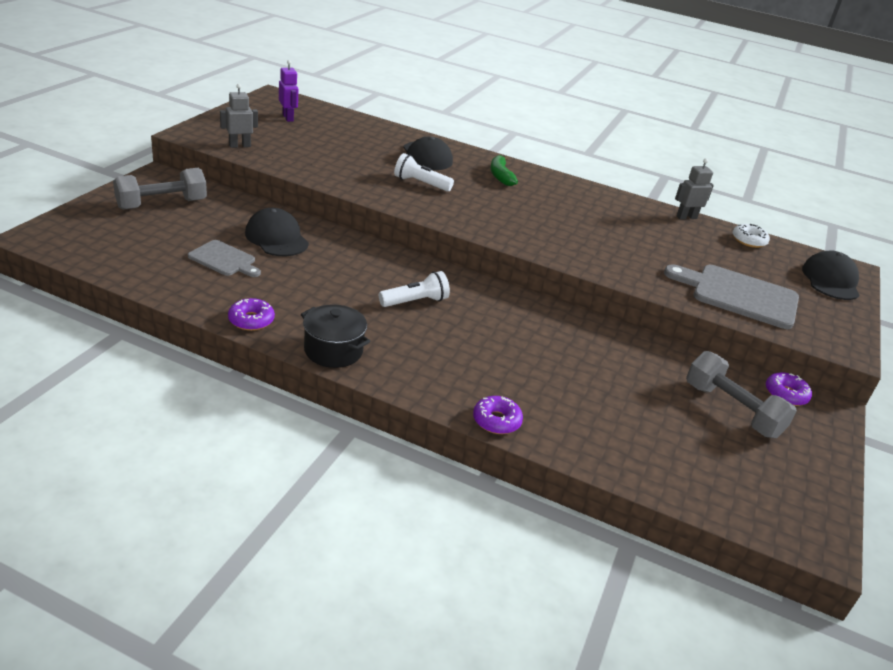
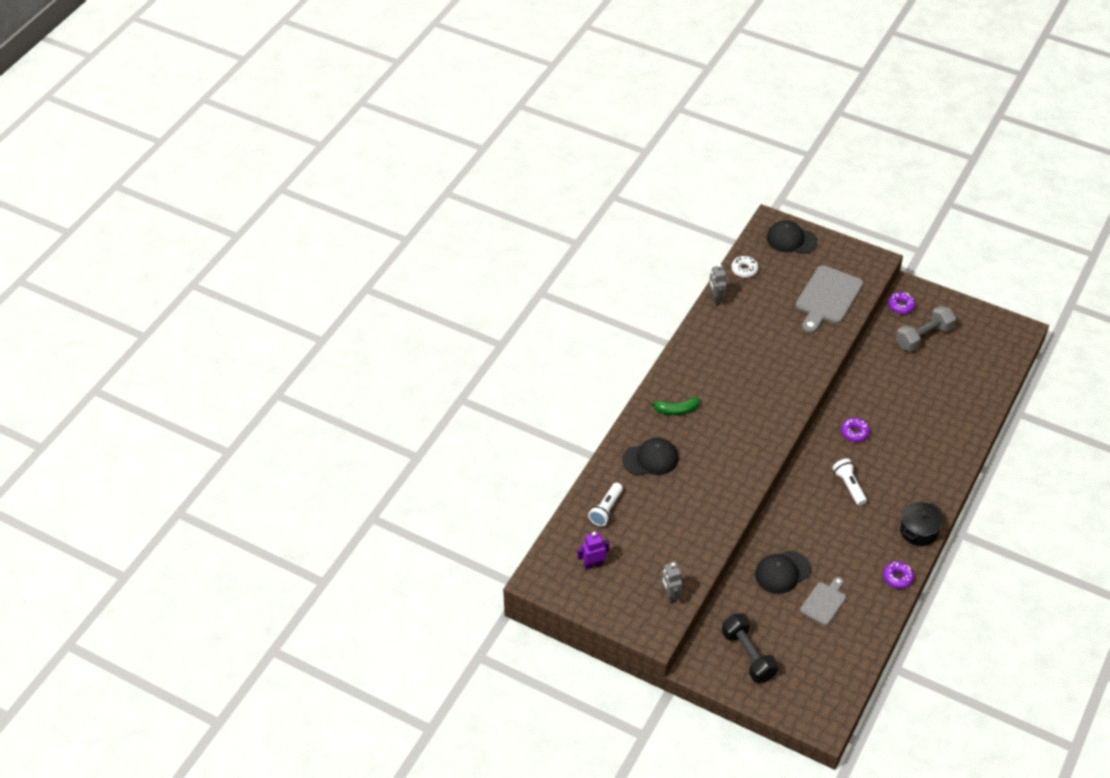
camera: 80 degrees left, 15 degrees up
grey dumbbell [113,168,207,210] -> black dumbbell [722,613,778,683]
white flashlight [394,153,454,192] -> white flashlight moved to [588,483,623,526]
purple donut [473,396,523,434] -> purple donut moved to [841,418,870,442]

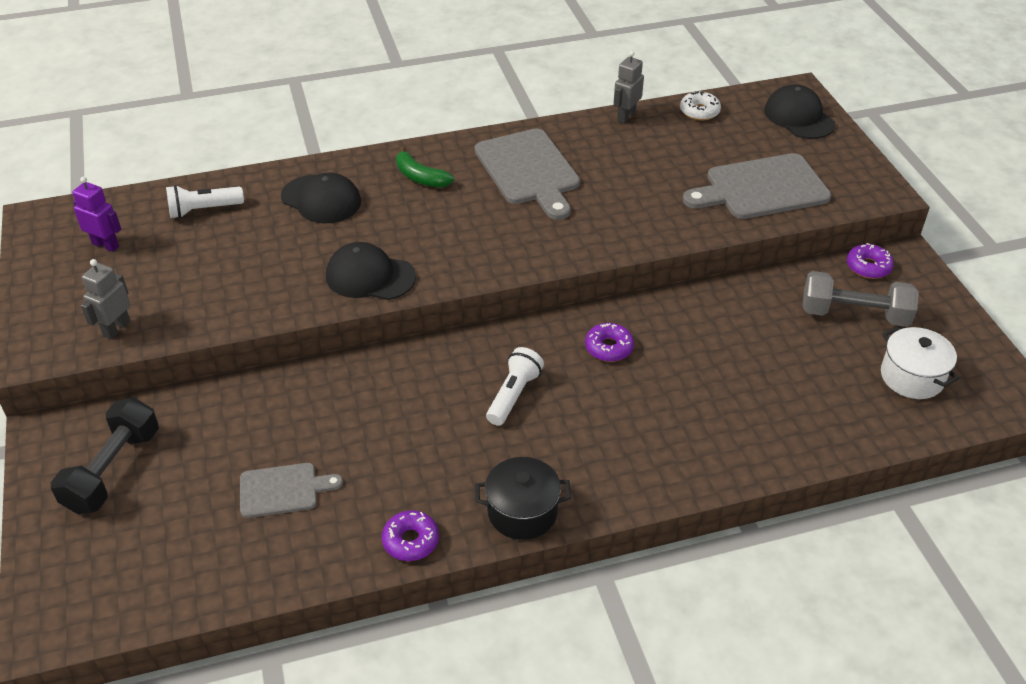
camera: 45 degrees right, 5 degrees down
black cap [755,550,811,594] -> black cap moved to [326,242,416,300]
none -> grey cutting board [475,129,580,220]
none -> white pot [881,327,959,399]

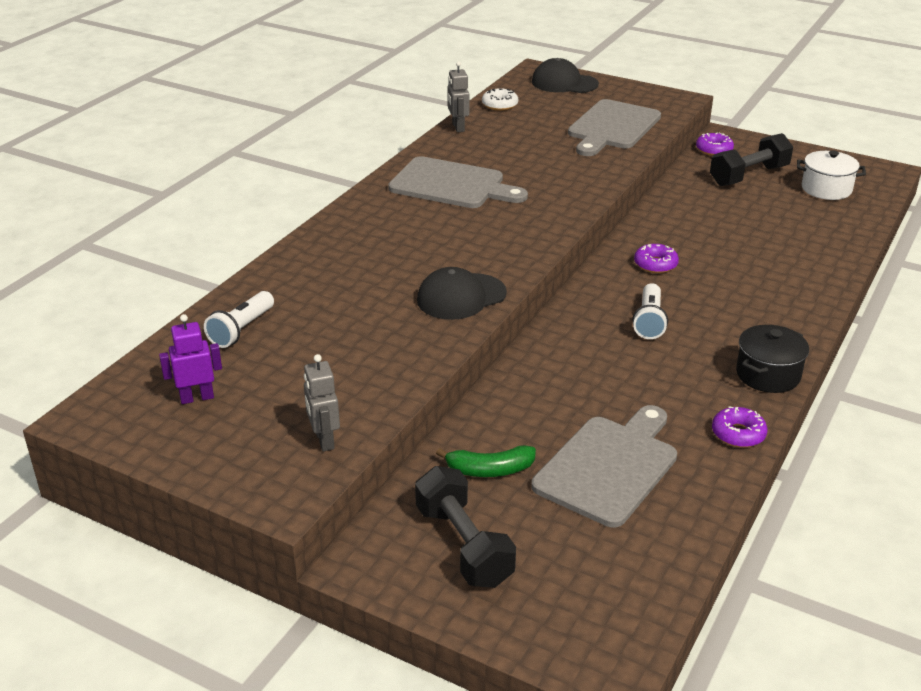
camera: 45 degrees left, 10 degrees down
grey cutting board [240,463,343,518] -> grey cutting board [531,405,677,527], size x1.76
black cap [281,173,361,223] -> none
green banana [396,146,454,188] -> green banana moved to [436,445,536,477]
white flashlight [486,347,544,426] -> white flashlight turned 150 degrees counterclockwise [632,283,668,339]
grey dumbbell [802,271,919,327] -> black dumbbell [710,133,793,186]

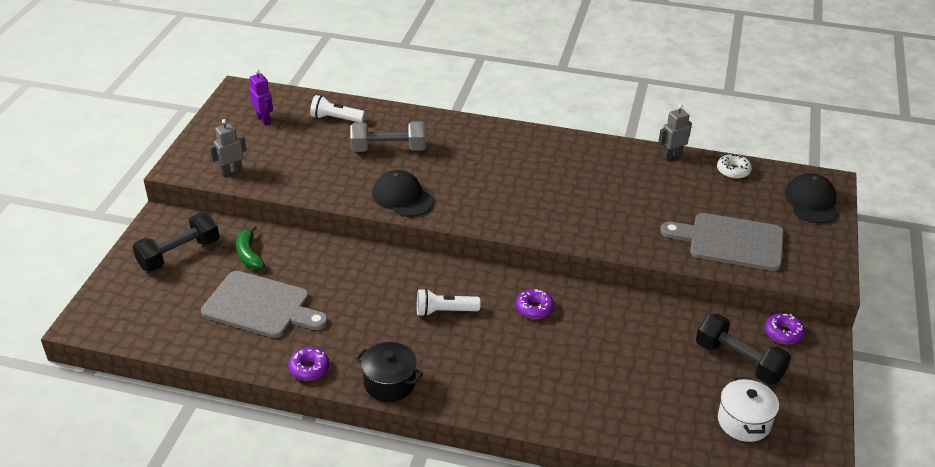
camera: 75 degrees right, 5 degrees up
grey cutting board [388,156,528,208] -> none
none -> grey dumbbell [350,121,426,152]

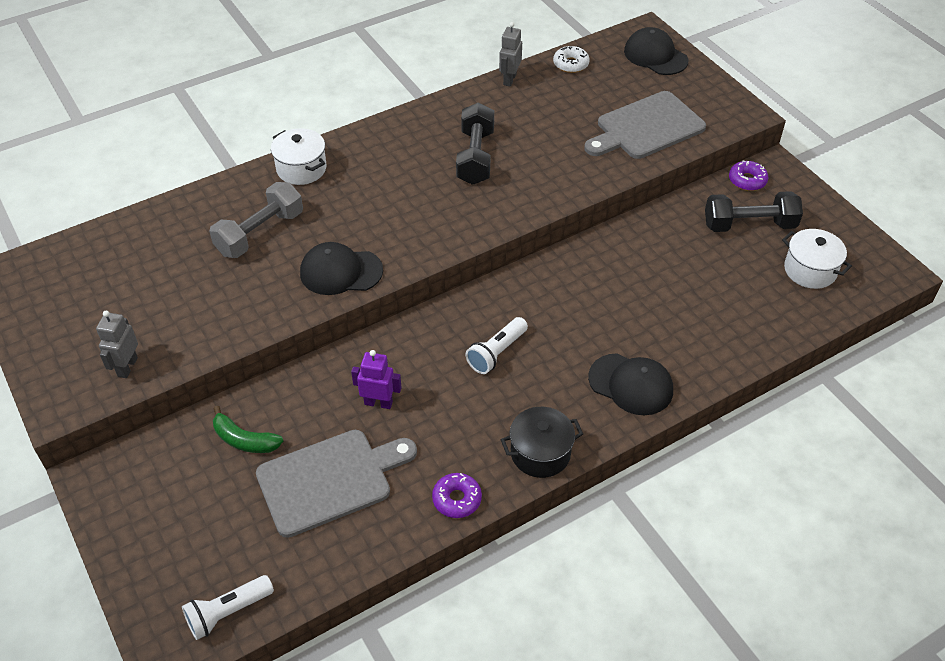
camera: 45 degrees left, 10 degrees up
black dumbbell [132,213,219,272] -> black dumbbell moved to [456,102,494,185]
purple robot [249,69,273,125] -> purple robot moved to [351,350,402,409]
white flashlight [310,95,365,122] -> white flashlight moved to [182,575,274,640]
purple donut [516,289,554,319] -> none
none -> white pot [271,128,327,185]
none -> black cap [588,354,673,415]

